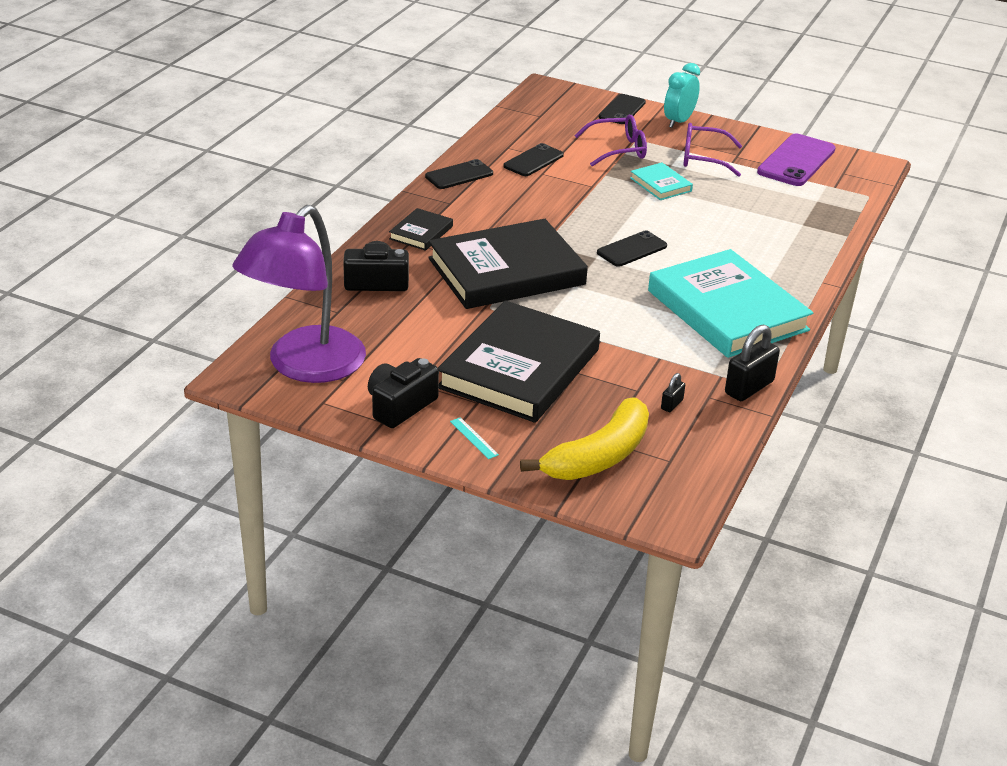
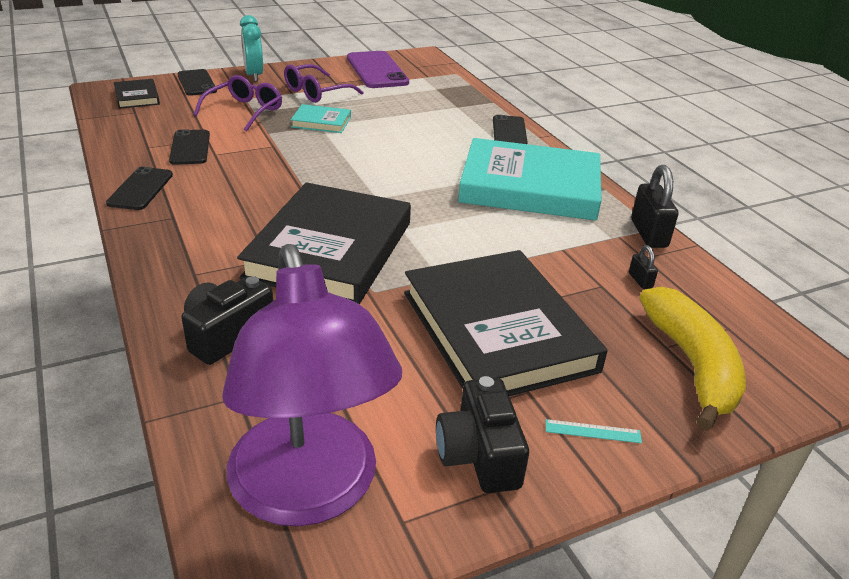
camera: 50 degrees left, 0 degrees up
black book [389,208,453,251] -> black book moved to [114,79,160,109]
black phone [597,230,667,267] -> black phone moved to [493,115,528,144]

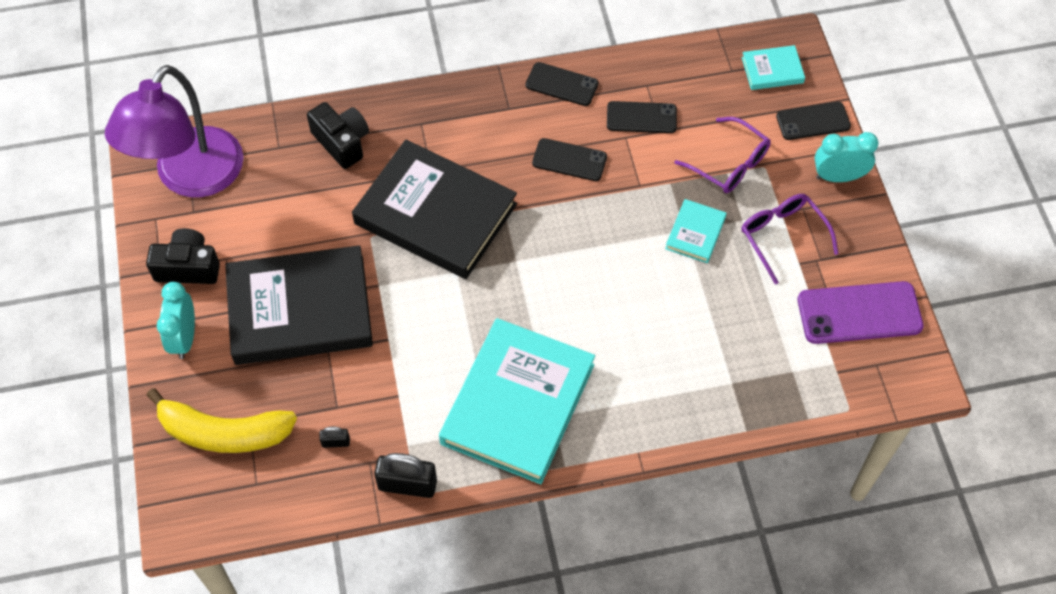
camera: 105 degrees right, 25 degrees up
black book [114,79,160,109] -> turquoise book [742,45,805,90]
purple lamp [222,244,402,527] -> purple lamp turned 60 degrees counterclockwise [105,65,243,197]
black phone [493,115,528,144] -> black phone moved to [532,138,607,181]
turquoise ruler [546,419,642,443] -> turquoise clock [157,282,195,359]

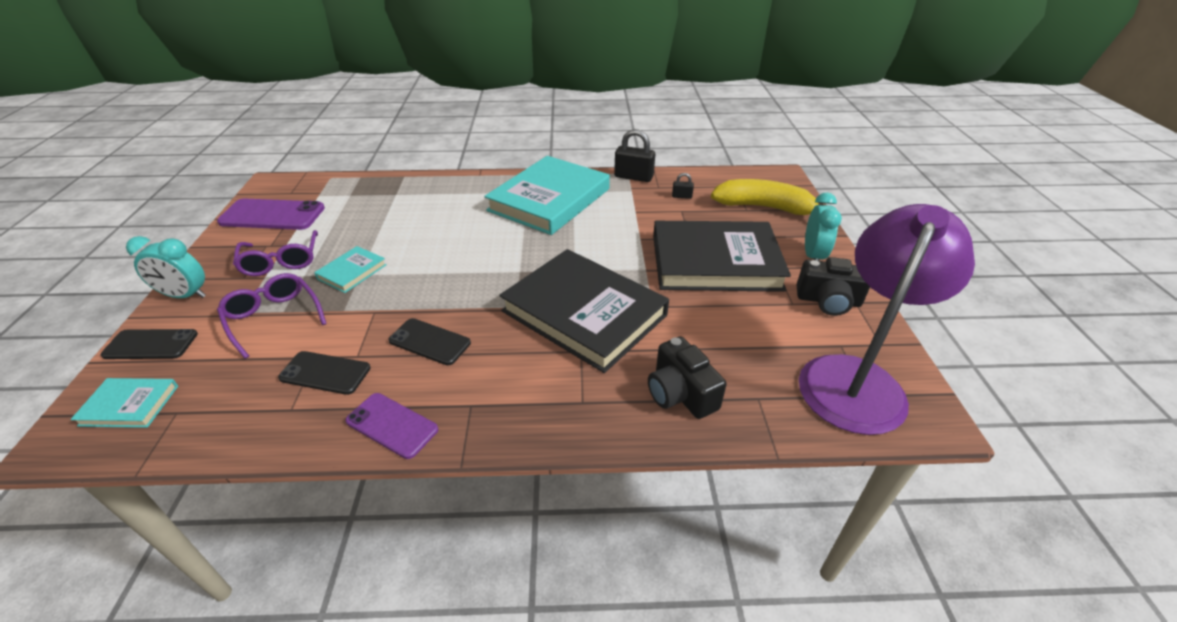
camera: 170 degrees left, 20 degrees down
black phone [526,62,599,106] -> purple phone [345,393,438,459]

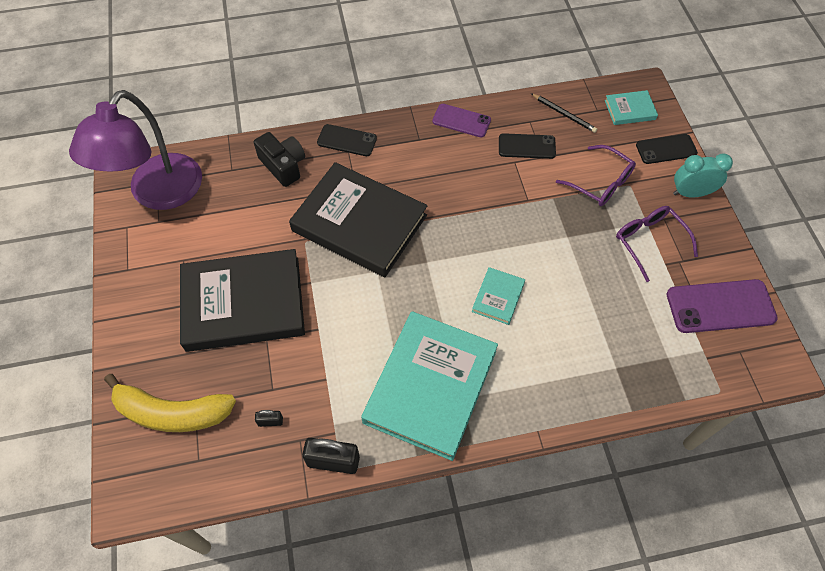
camera: 170 degrees right, 20 degrees up
turquoise book [314,246,387,293] -> turquoise book moved to [472,267,525,325]
black phone [388,318,471,365] -> black phone moved to [317,124,377,156]
black camera [796,257,870,316] -> none
turquoise clock [805,192,842,261] -> none
none -> black pencil [531,93,597,133]

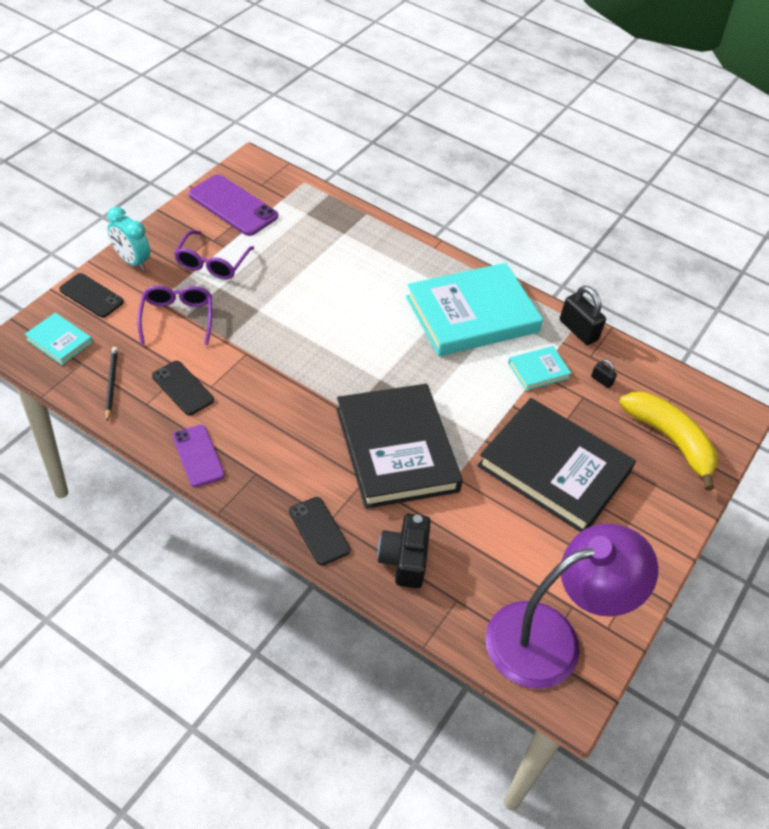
camera: 140 degrees left, 10 degrees down
turquoise book [472,267,525,325] -> turquoise book moved to [508,346,572,391]

